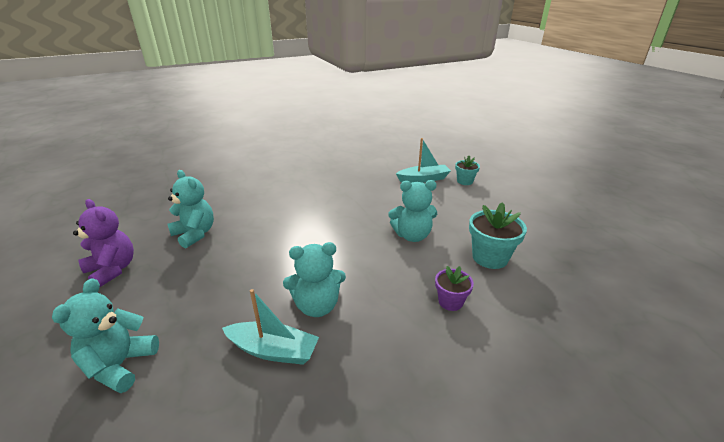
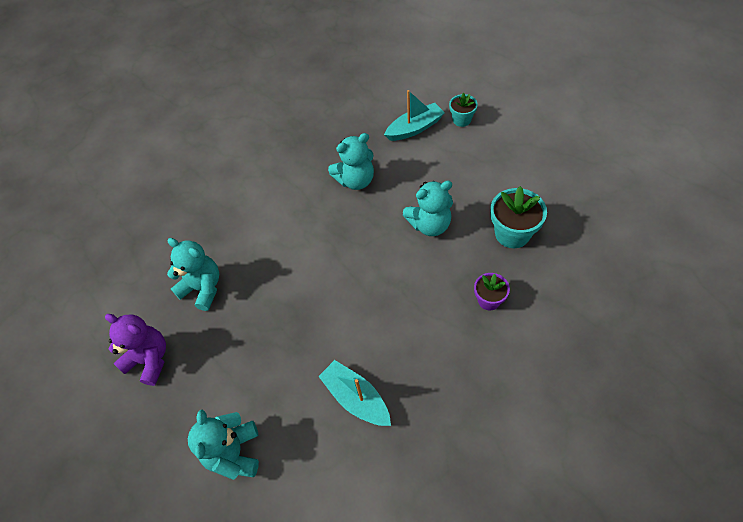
camera: 10 degrees left, 25 degrees up
turquoise boat [222,289,319,365] -> turquoise boat turned 135 degrees counterclockwise [318,360,391,426]
turquoise teddy bear [283,242,346,317] -> turquoise teddy bear moved to [328,133,374,190]

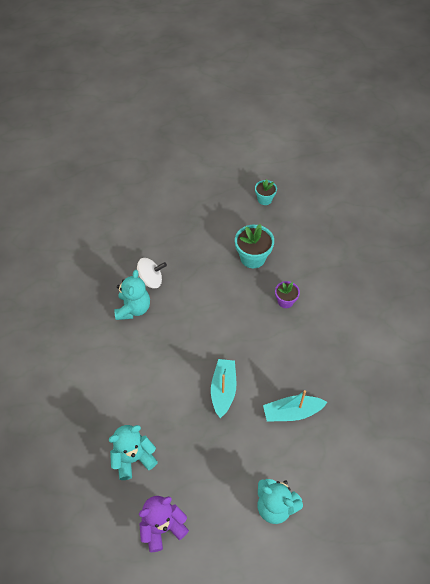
camera: 60 degrees left, 0 degrees up
turquoise boat [384,90,445,141] -> turquoise boat moved to [211,359,236,418]
turquoise teddy bear [403,181,453,236] -> none
turquoise flower pot [449,93,478,127] -> turquoise flower pot moved to [255,179,277,205]
none -> white spinning top [137,258,167,289]

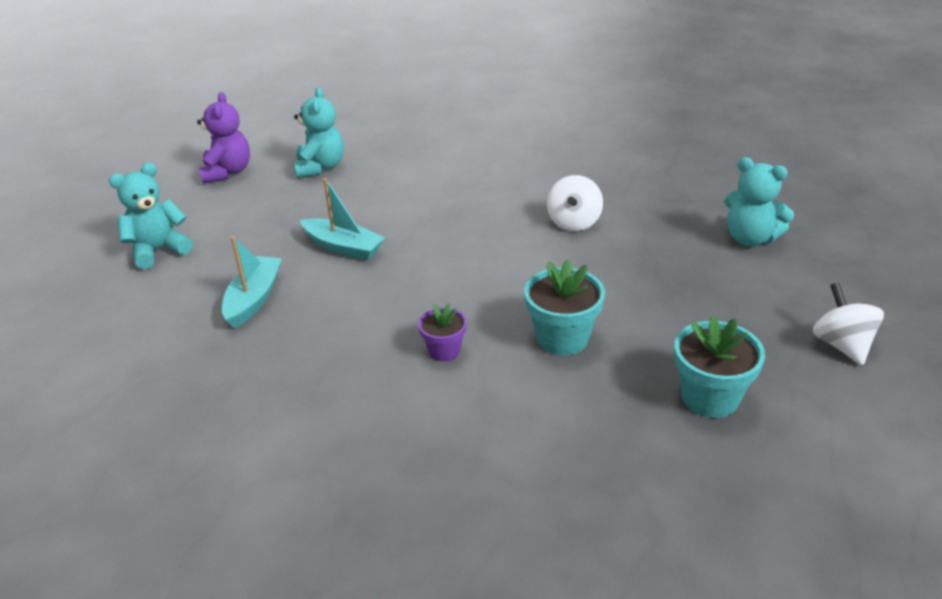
camera: 115 degrees right, 20 degrees down
turquoise teddy bear [114,270,150,320] -> turquoise teddy bear moved to [725,157,794,246]
turquoise flower pot [255,179,277,205] -> turquoise flower pot [674,316,765,418], size x1.65
none -> white spinning top [813,282,884,365]

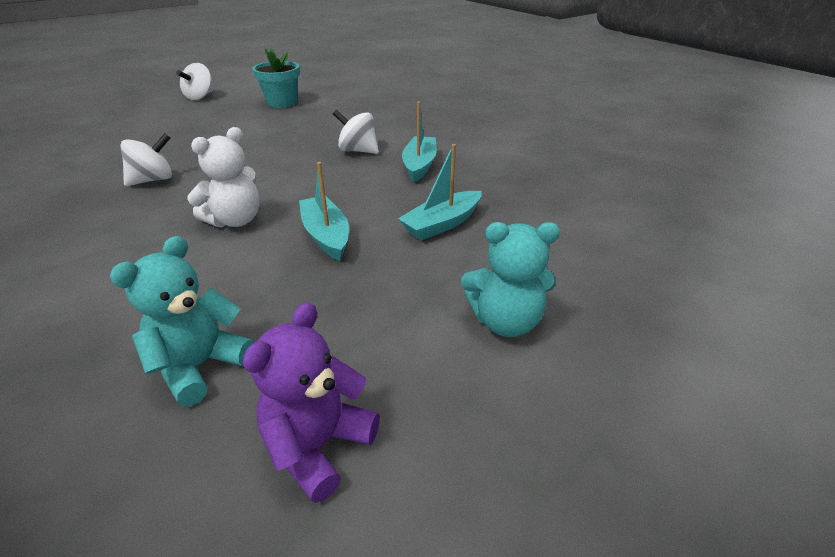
camera: 145 degrees left, 0 degrees up
purple flower pot [418,304,467,361] -> white spinning top [333,110,379,154]
turquoise flower pot [524,259,605,355] -> none
turquoise teddy bear [725,157,794,246] -> none
none -> white teddy bear [187,127,259,228]
none -> turquoise boat [402,102,437,182]

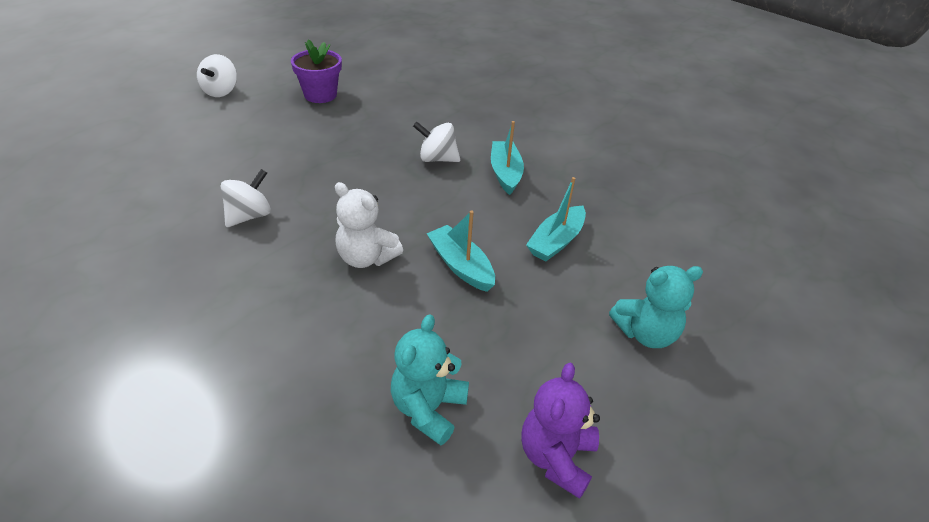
camera: 15 degrees left, 5 degrees up
white teddy bear [187,127,259,228] -> white teddy bear turned 90 degrees clockwise [335,182,403,268]
turquoise flower pot [252,48,300,108] -> purple flower pot [291,39,342,103]

